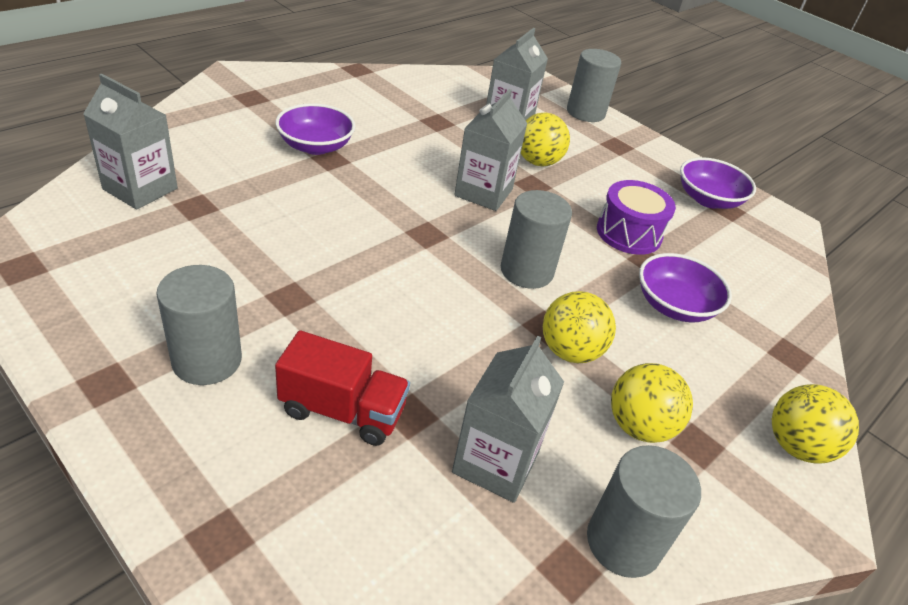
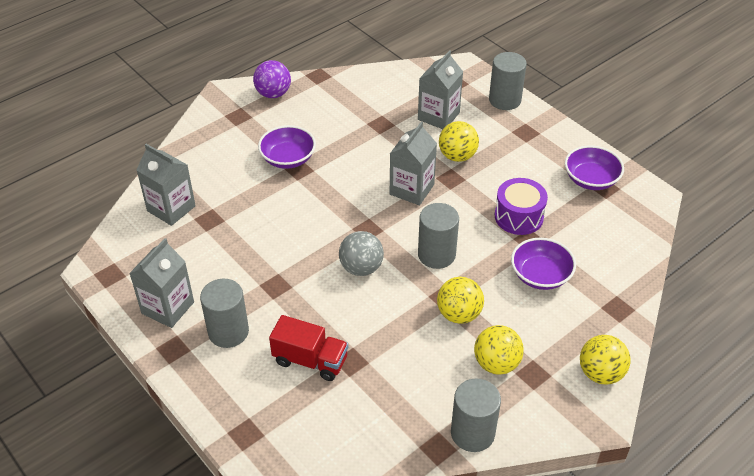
camera: 10 degrees right, 5 degrees up
grey carton [452,336,564,503] -> grey carton moved to [129,238,194,328]
none -> purple ball [253,60,291,98]
none -> grey ball [339,231,384,276]

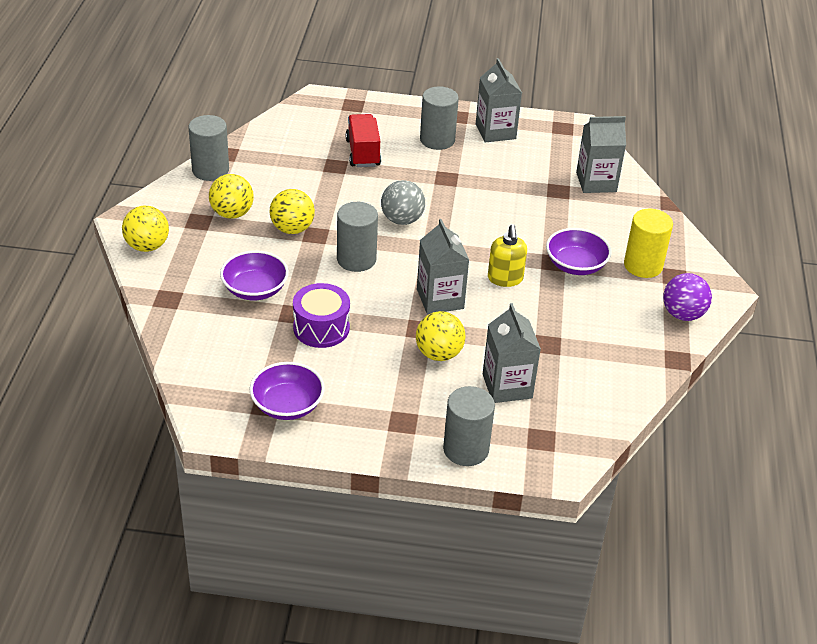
camera: 135 degrees right, 5 degrees down
red truck [269,315,348,381] -> red truck turned 105 degrees clockwise [345,114,381,167]
none -> yellow soap dispenser [488,224,527,287]
none -> yellow cylinder [624,208,673,278]

